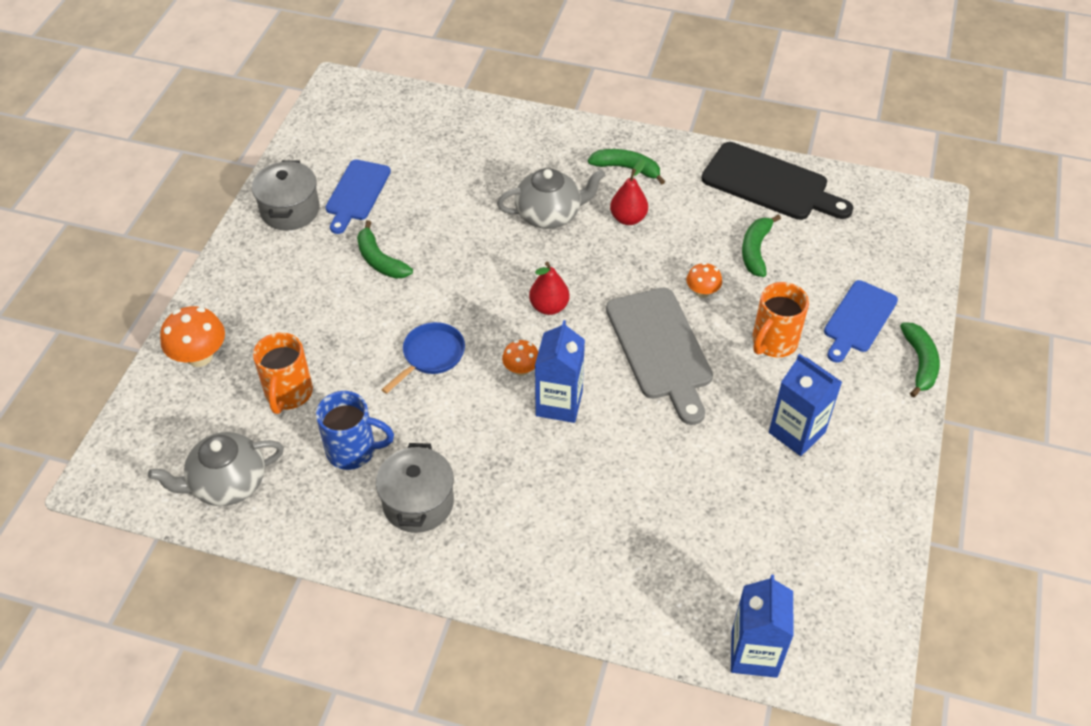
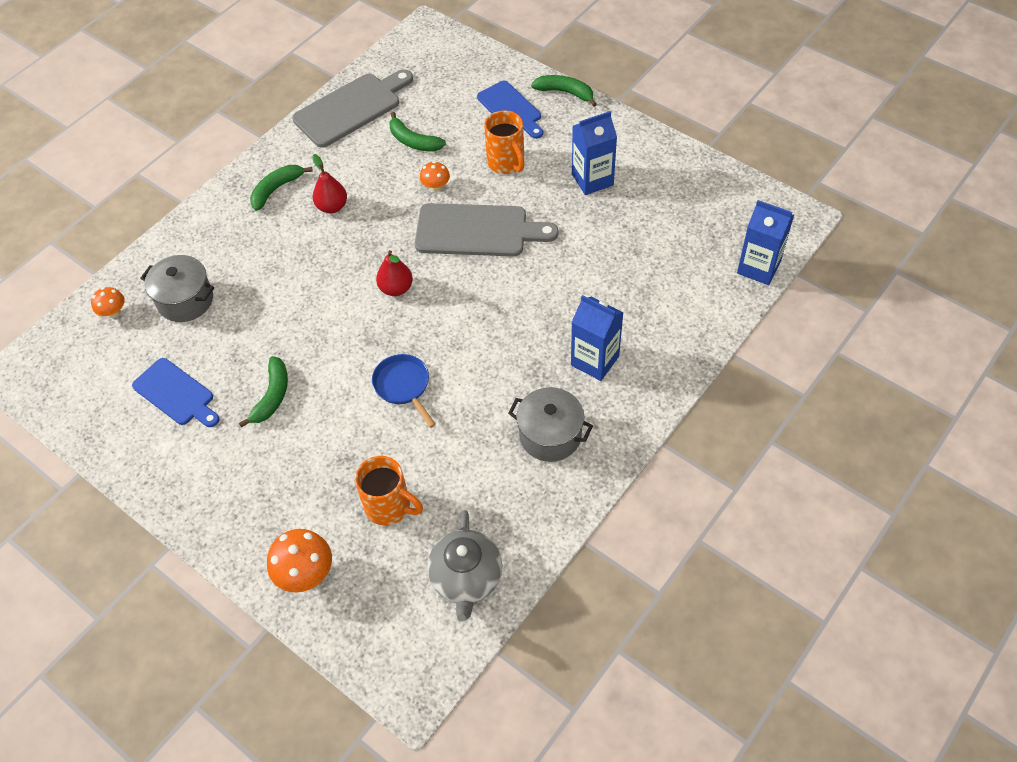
camera: 65 degrees left, 5 degrees up
grey pot [252,160,320,231] -> grey pot moved to [141,255,214,322]
blue mug [316,391,394,470] -> none
green banana [357,220,413,279] -> green banana turned 60 degrees counterclockwise [239,356,288,428]
grey teapot [497,168,605,229] -> none
orange mushroom [502,340,538,376] -> orange mushroom moved to [91,287,125,318]
blue carton [535,320,585,423] -> blue carton moved to [571,295,623,381]
black cutting board [701,142,853,220] -> grey cutting board [292,69,413,148]

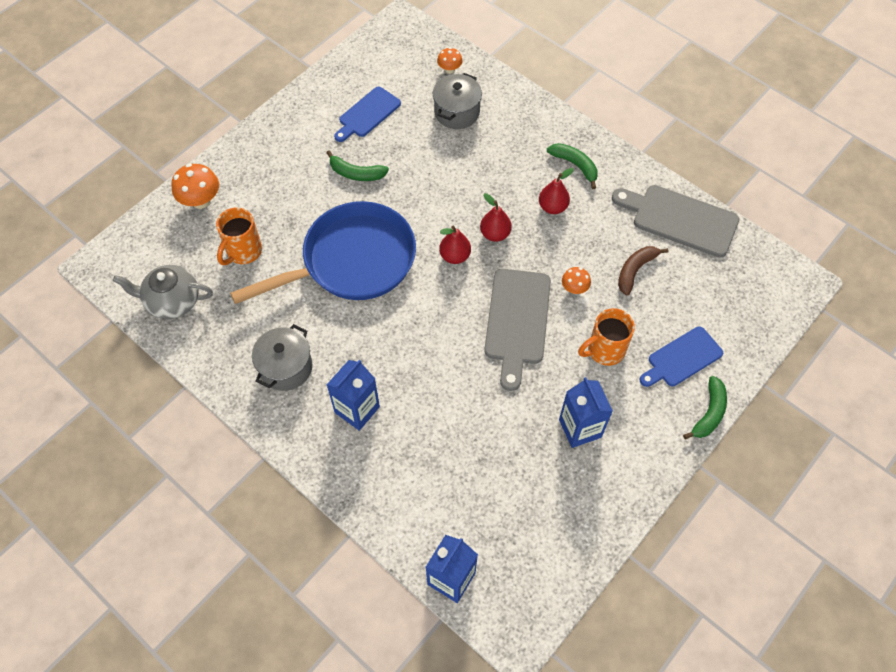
camera: 90 degrees right, 5 degrees up
grey cutting board [292,69,413,148] -> grey cutting board turned 150 degrees clockwise [612,185,739,257]
blue pan [372,354,436,428] -> blue pan [230,201,416,304], size x2.35
green banana [389,112,446,152] -> brown banana [618,246,669,295]
none -> red pear [480,193,512,242]

